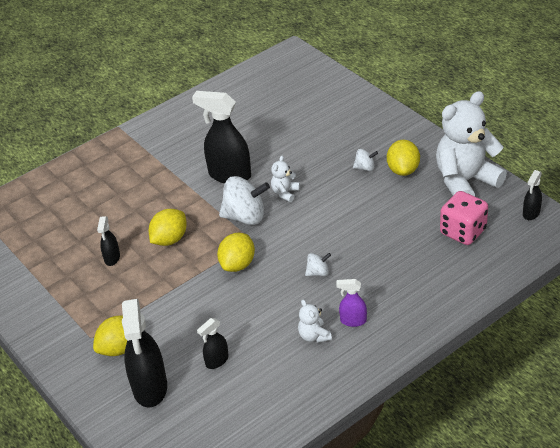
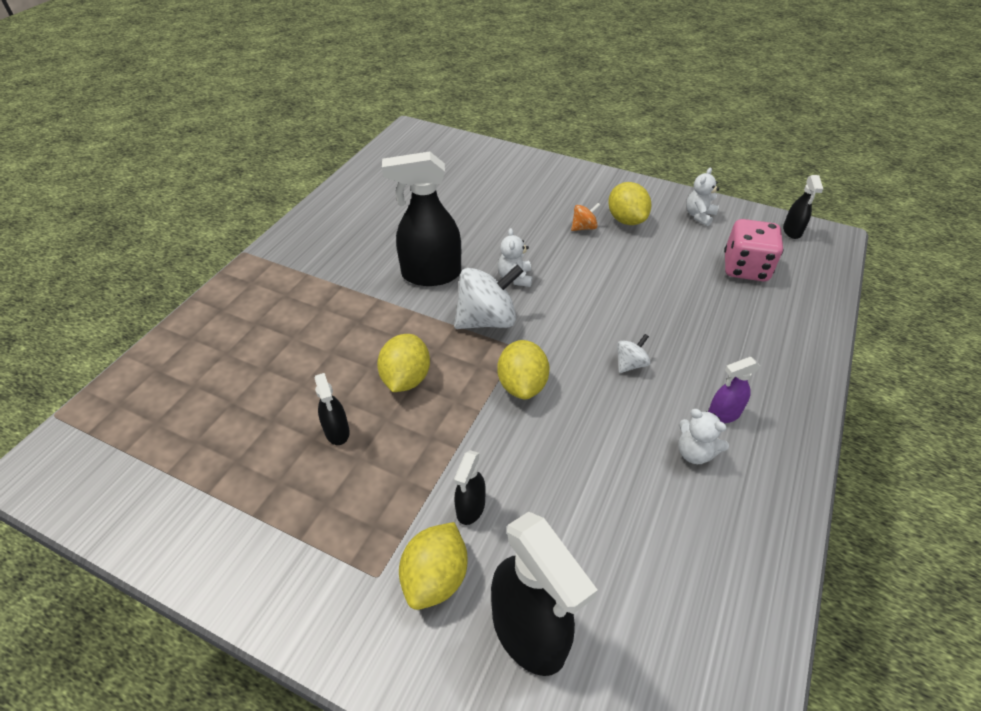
camera: 30 degrees left, 5 degrees up
black spray bottle [197,318,229,369] -> black spray bottle moved to [454,450,486,525]
white spinning top [353,149,378,171] -> orange spinning top [571,203,601,231]
white teddy bear [436,91,507,196] -> white teddy bear [686,168,719,226], size x0.43

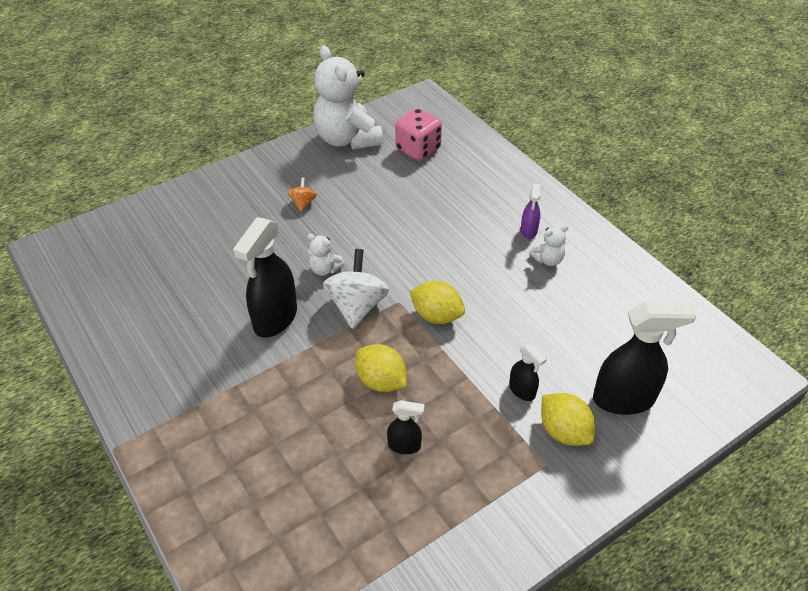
camera: 60 degrees left, 0 degrees up
yellow lemon [608,182,652,225] -> none
white spinning top [617,334,650,373] -> none
white teddy bear [686,168,719,226] -> white teddy bear [314,45,383,149], size x2.33
black spray bottle [783,175,823,239] -> none

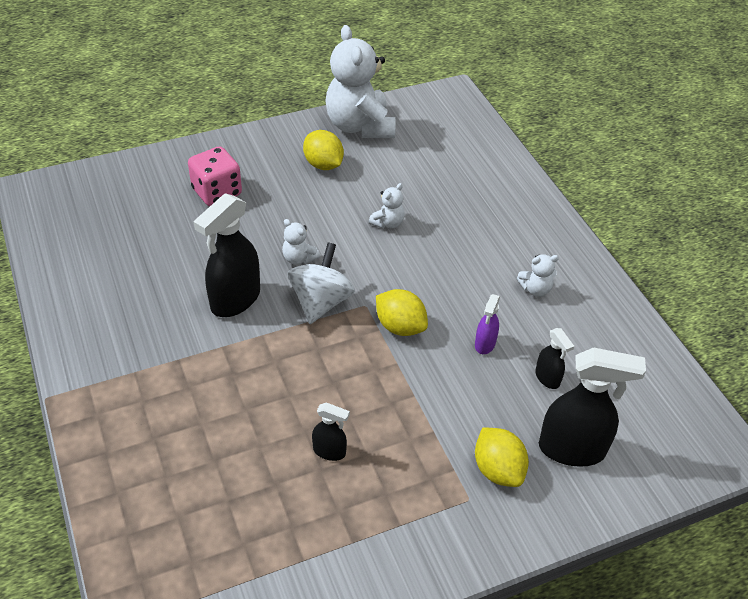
camera: 10 degrees right, 0 degrees up
orange spinning top [288,178,316,212] -> none
yellow lemon [355,344,407,392] -> yellow lemon moved to [303,130,344,170]
pink dice [395,108,442,161] -> pink dice moved to [188,146,242,206]
black spray bottle [509,343,547,401] -> black spray bottle moved to [535,328,574,389]
purple spray bottle [521,184,540,239] -> purple spray bottle moved to [475,294,500,354]
none -> white teddy bear [369,183,405,229]

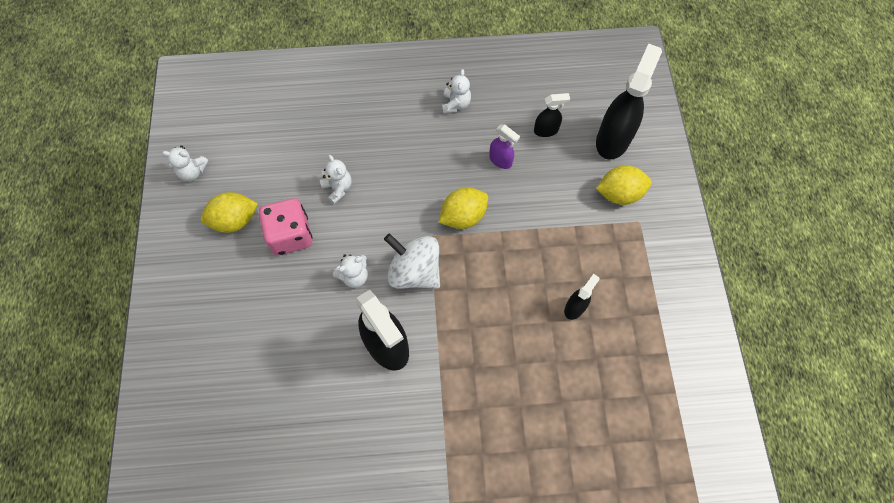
camera: 70 degrees left, 20 degrees up
pink dice [188,146,242,206] -> pink dice moved to [259,198,313,255]
white teddy bear [325,25,395,138] -> white teddy bear [162,145,208,181], size x0.43

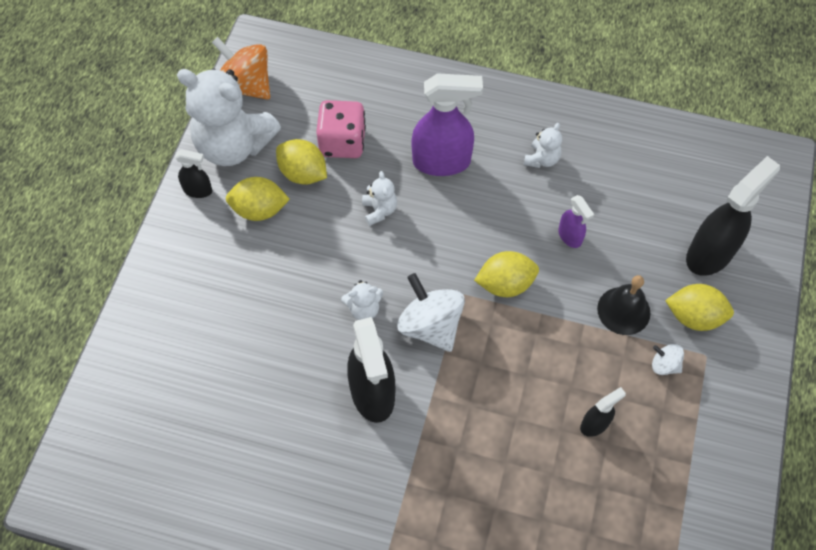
camera: 20 degrees right, 5 degrees down
white teddy bear [162,145,208,181] -> white teddy bear [177,68,281,166], size x2.33
pink dice [259,198,313,255] -> pink dice moved to [316,100,366,158]
black spray bottle [534,93,570,137] -> black spray bottle moved to [175,149,212,198]
none -> orange spinning top [212,37,270,100]
none -> yellow lemon [276,139,327,185]
none -> purple spray bottle [411,73,483,176]
none -> black bell [597,275,651,335]
none -> white spinning top [652,344,684,375]

